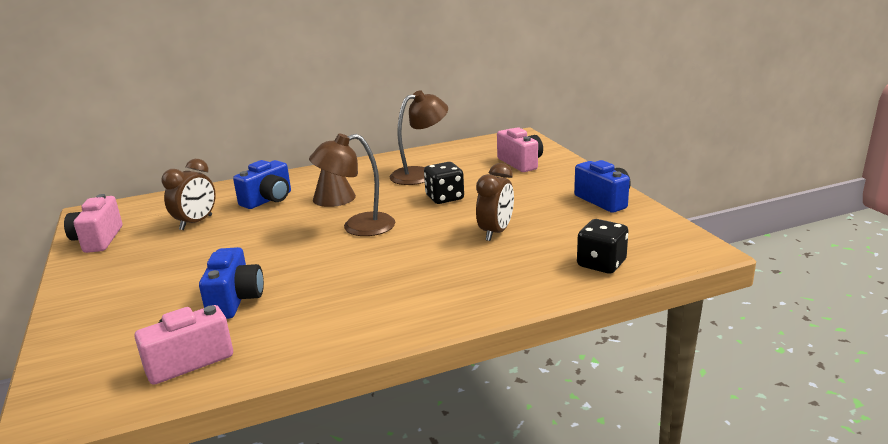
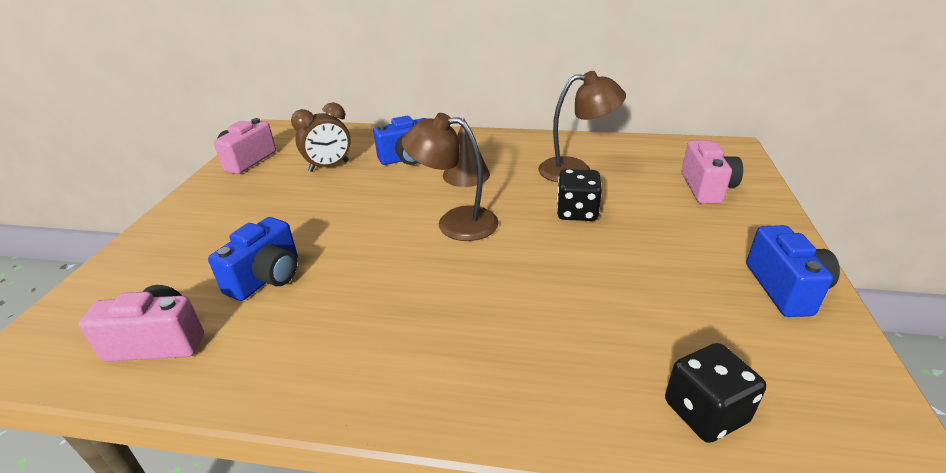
camera: 30 degrees right, 10 degrees up
brown clock [476,163,514,241] -> none

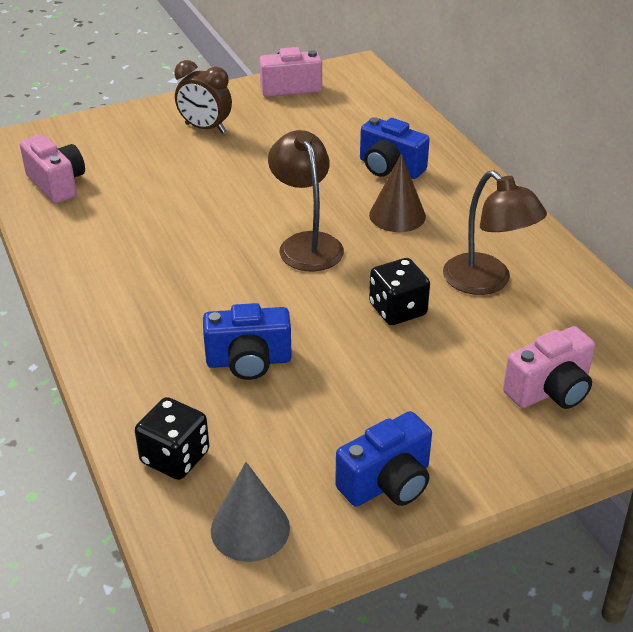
camera: 55 degrees right, 5 degrees up
blue camera [208,217,298,301] -> blue camera moved to [203,303,291,380]
brown clock [291,102,351,172] -> brown clock moved to [175,60,232,133]
none -> grey cone [211,462,290,562]

